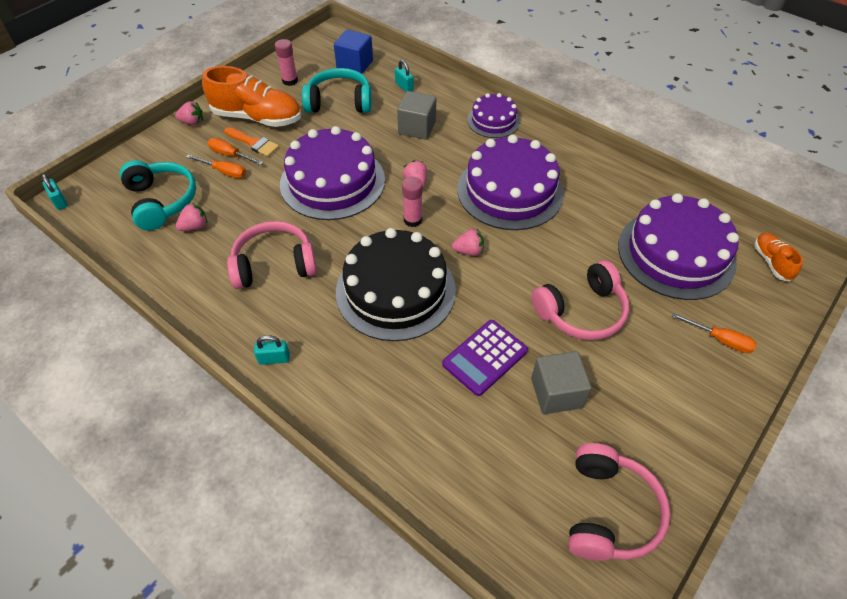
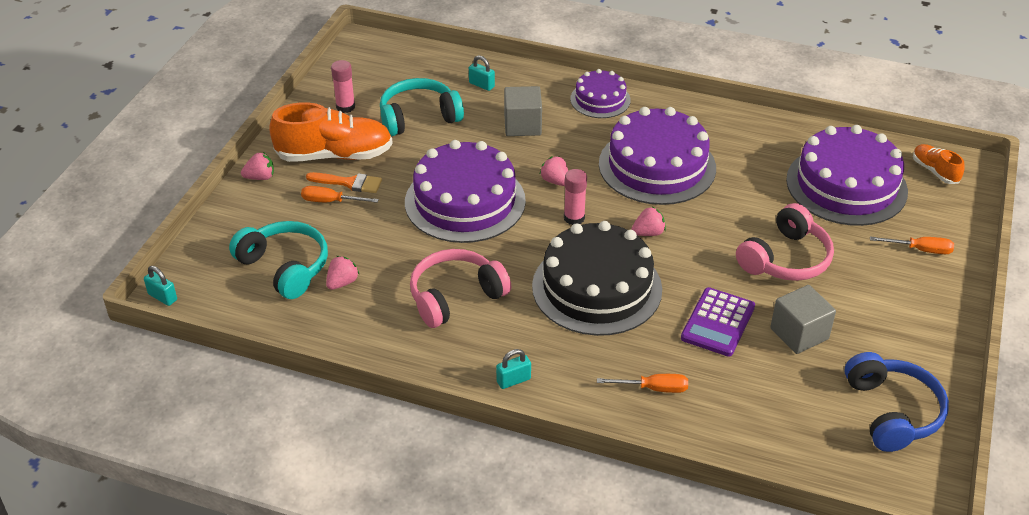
camera: 20 degrees left, 10 degrees down
orange screwdriver [186,155,246,178] -> orange screwdriver moved to [597,374,688,393]
blue cube [334,30,373,74] -> none
pink headphones [568,443,671,561] -> blue headphones [844,352,949,452]

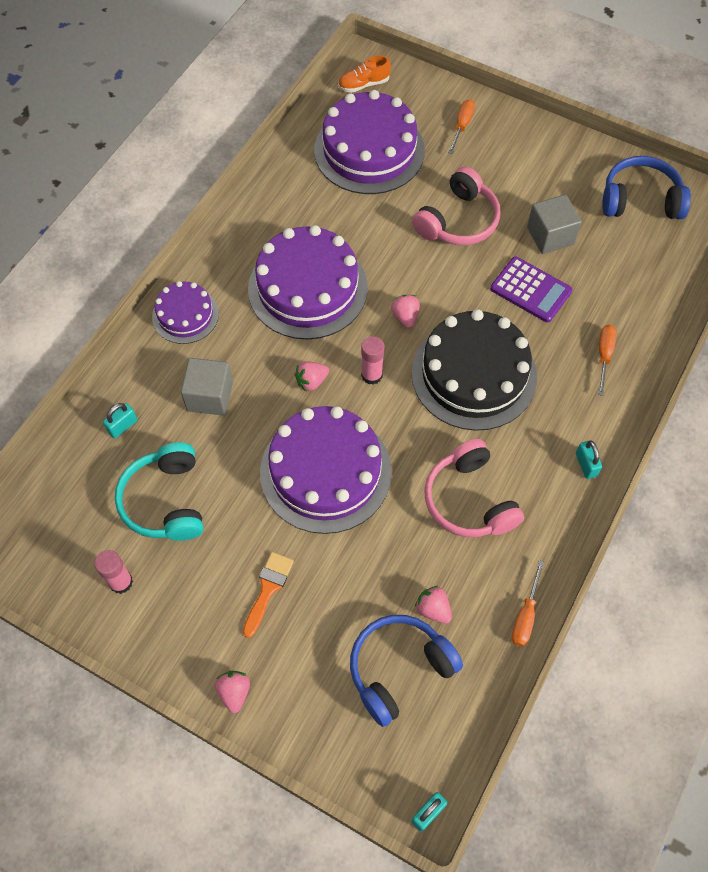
camera: 80 degrees left, 20 degrees up
turquoise headphones [229,221,328,299] -> blue headphones [350,615,463,727]
orange shoe [269,102,393,162] -> none
orange screwdriver [301,186,379,203] -> orange screwdriver moved to [512,560,544,647]
pink headphones [736,203,834,281] -> pink headphones turned 75 degrees clockwise [412,167,501,245]

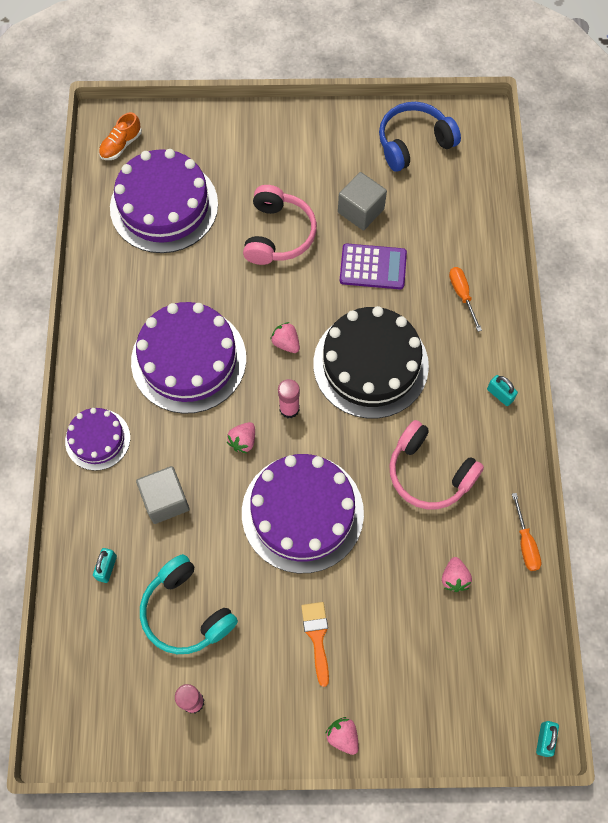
camera: 30 degrees left, 5 degrees up
blue headphones [350,615,463,727] -> none
pink strawberry [415,586,452,624] -> pink strawberry turned 105 degrees counterclockwise [442,557,472,592]
orange screwdriver [448,99,475,154] -> none

